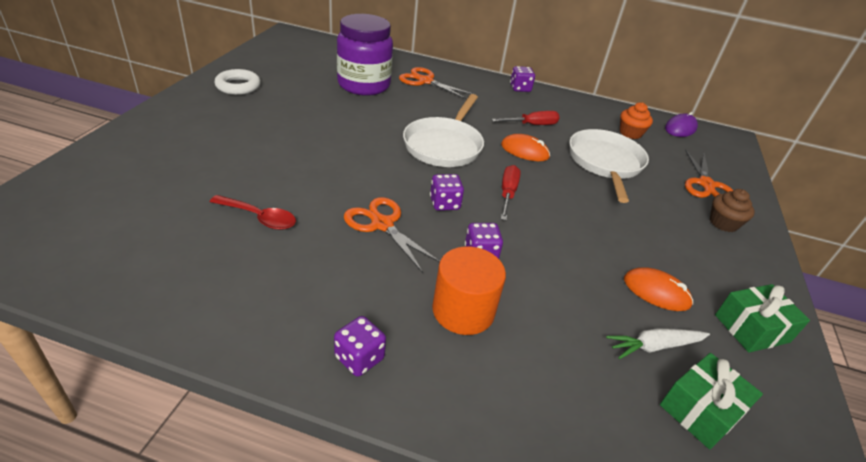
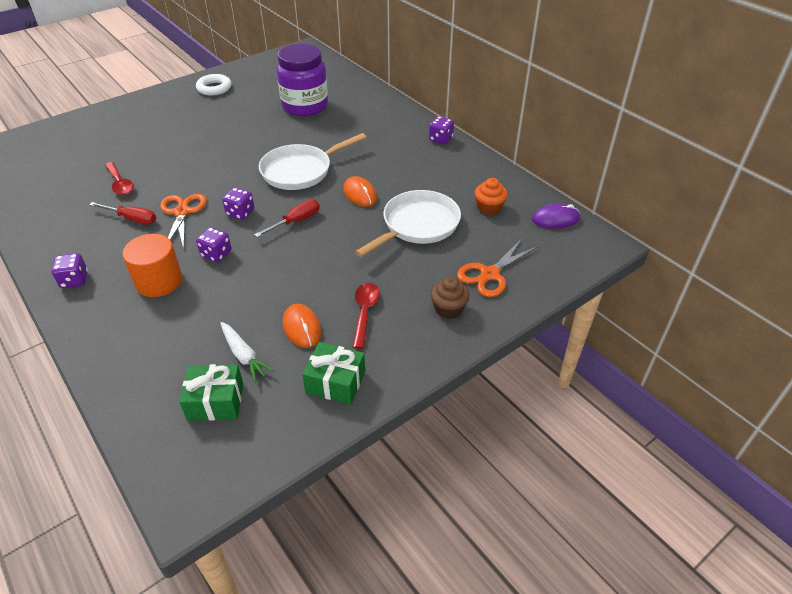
camera: 40 degrees right, 5 degrees up
orange scissors [399,67,473,100] -> none
red screwdriver [492,111,560,125] -> red screwdriver moved to [89,202,156,225]
white carrot [606,328,710,359] -> white carrot turned 150 degrees counterclockwise [221,322,275,382]
none -> red spoon [352,283,380,349]

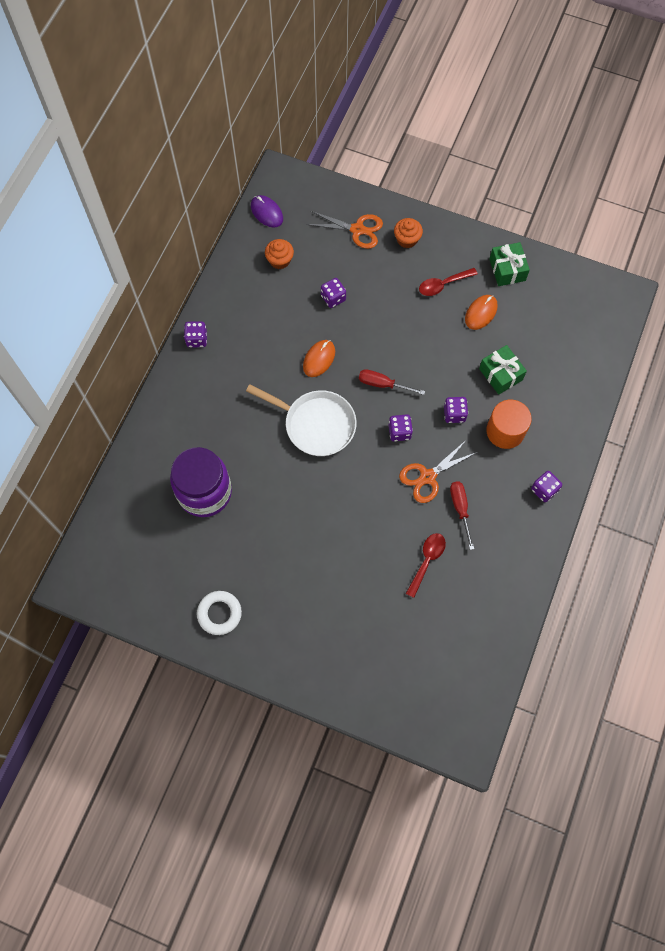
camera: 120 degrees left, 25 degrees up
green gift [179,364,243,421] -> green gift moved to [479,345,527,395]
white carrot [221,322,275,382] -> none
white pan [355,190,461,257] -> purple dice [321,278,346,308]
brown cupcake [430,277,470,319] -> orange cupcake [394,218,423,248]

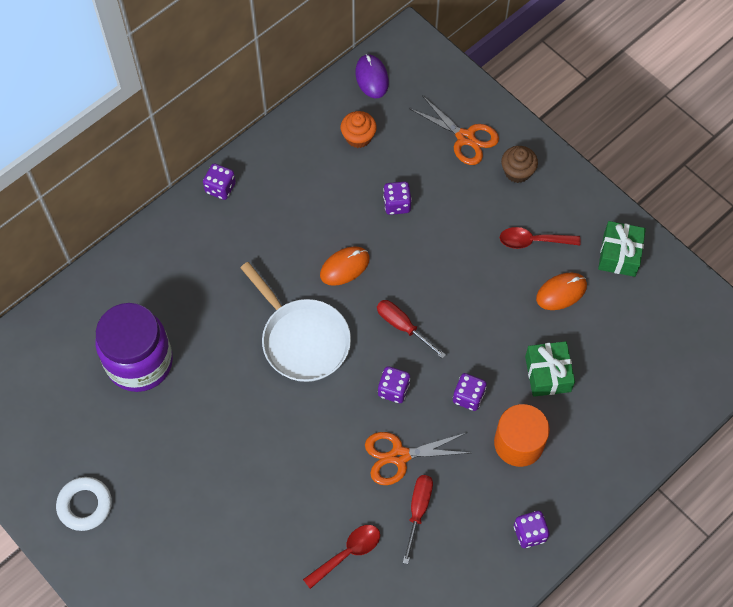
camera: 25 degrees right, 5 degrees down
orange cupcake [394,218,423,248] -> brown cupcake [501,146,538,183]

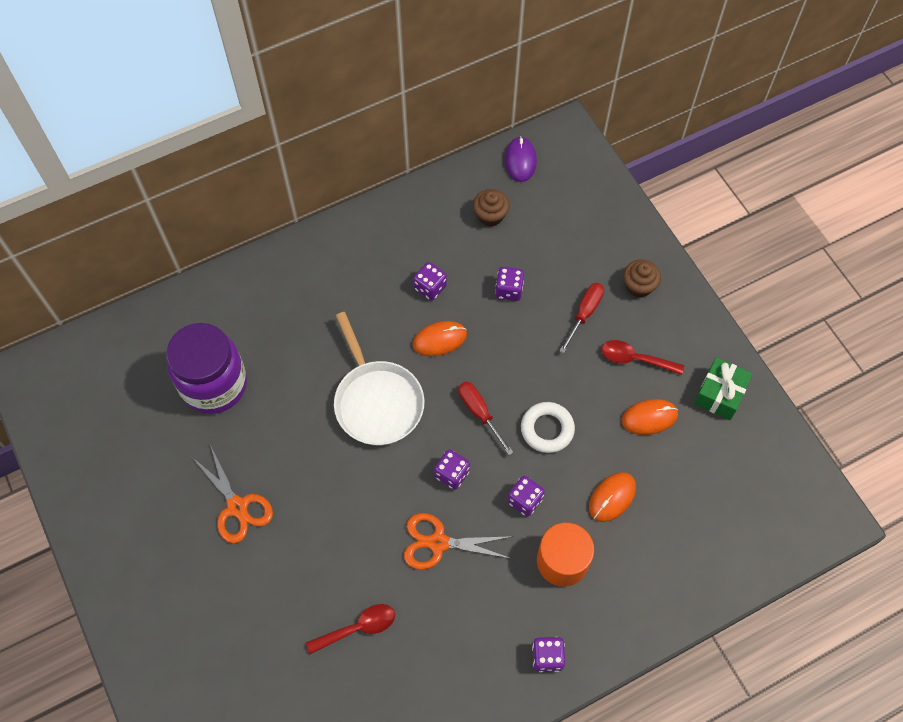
camera: 15 degrees right, 0 degrees up
white ring [56,477,112,531] -> white ring moved to [521,402,575,453]
purple dice [203,163,236,200] -> purple dice moved to [413,262,447,301]
orange cupcake [341,111,377,148] -> brown cupcake [473,189,510,227]
red screwdriver [403,475,433,564] -> red screwdriver moved to [559,283,604,353]
orange scissors [410,95,499,165] -> orange scissors moved to [192,445,273,543]
green gift [525,341,575,397] -> orange mouse [589,472,636,522]

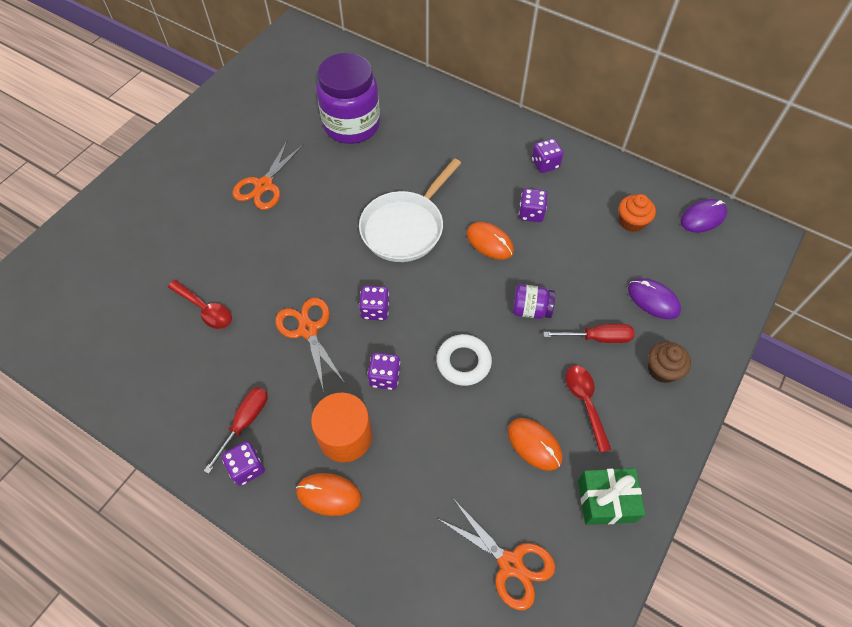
camera: 60 degrees right, 5 degrees down
red screwdriver [458,381,514,455] -> red screwdriver moved to [204,387,268,474]
brown cupcake [473,189,510,227] -> orange cupcake [619,194,656,232]
purple dice [495,267,524,301] -> purple dice moved to [532,138,563,173]
orange mouse [589,472,636,522] -> orange mouse moved to [296,473,361,516]
none -> orange scissors [437,500,555,610]
none -> purple jar [513,284,555,319]
none -> purple mouse [628,278,681,319]

